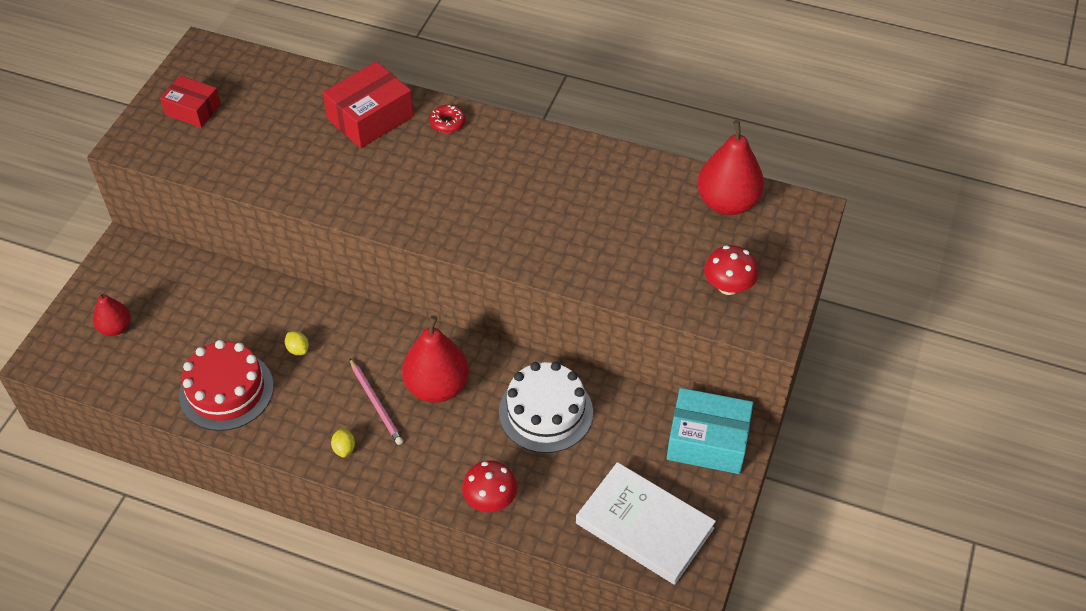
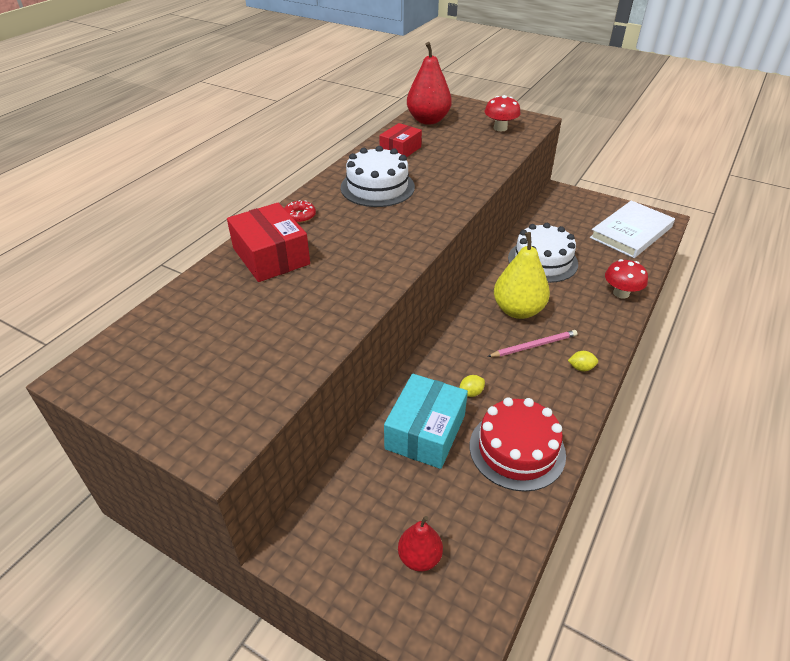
camera: 80 degrees left, 10 degrees down
red box [160,75,221,128] -> red box moved to [379,123,422,157]
red pear [402,316,469,403] -> yellow pear [494,232,550,319]
turquoise box [667,388,753,474] -> turquoise box moved to [384,374,468,469]
none -> white cake [341,146,415,207]

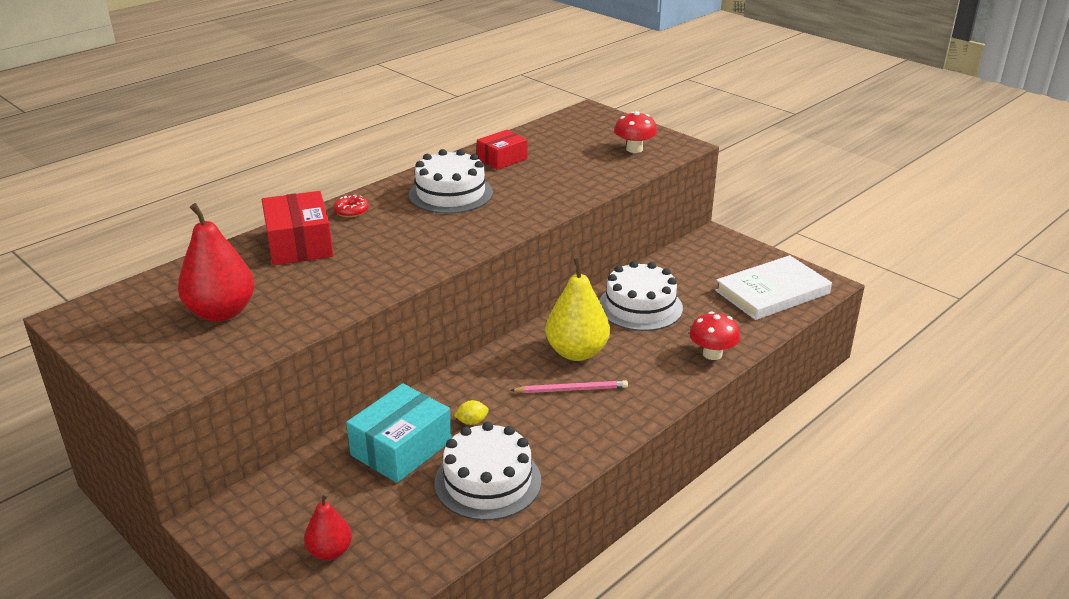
camera: 15 degrees right, 10 degrees down
red pear [407,42,452,125] -> red pear moved to [178,203,255,322]
red cake [470,397,566,492] -> white cake [434,422,541,521]
yellow lemon [568,351,598,371] -> none

